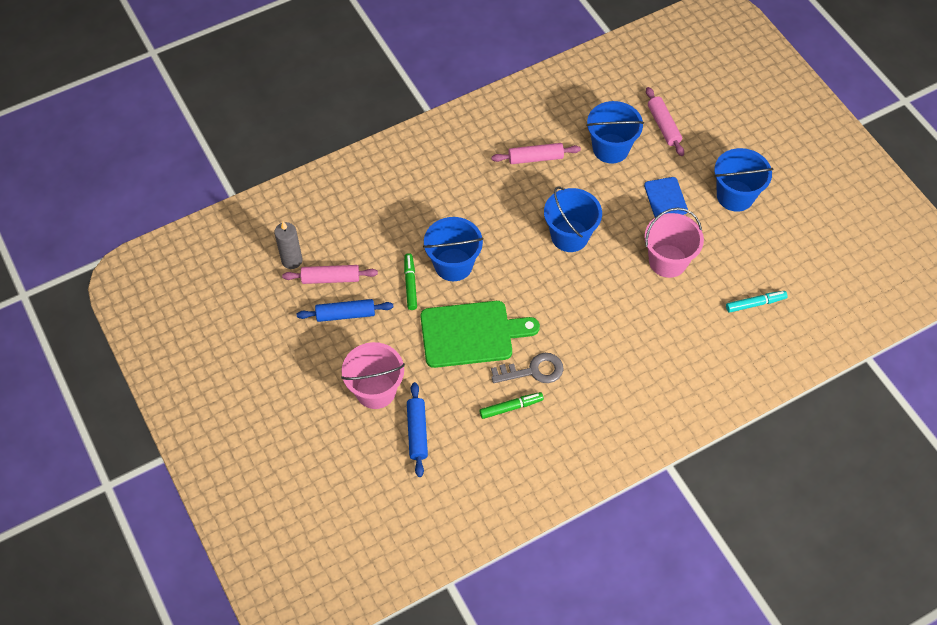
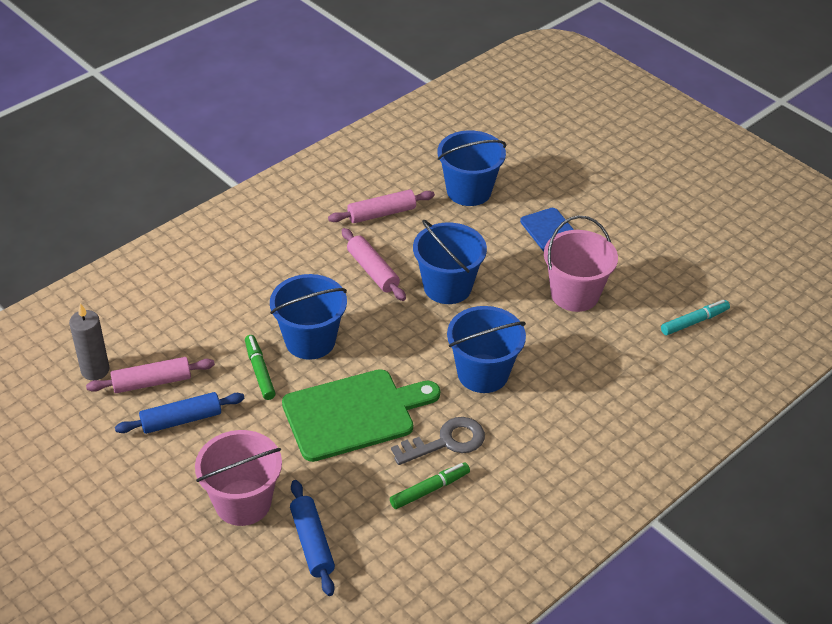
camera: 15 degrees left, 15 degrees down
pink rolling pin [646,87,684,156] -> pink rolling pin moved to [342,228,406,301]
blue bucket [714,148,774,212] -> blue bucket moved to [447,306,526,393]

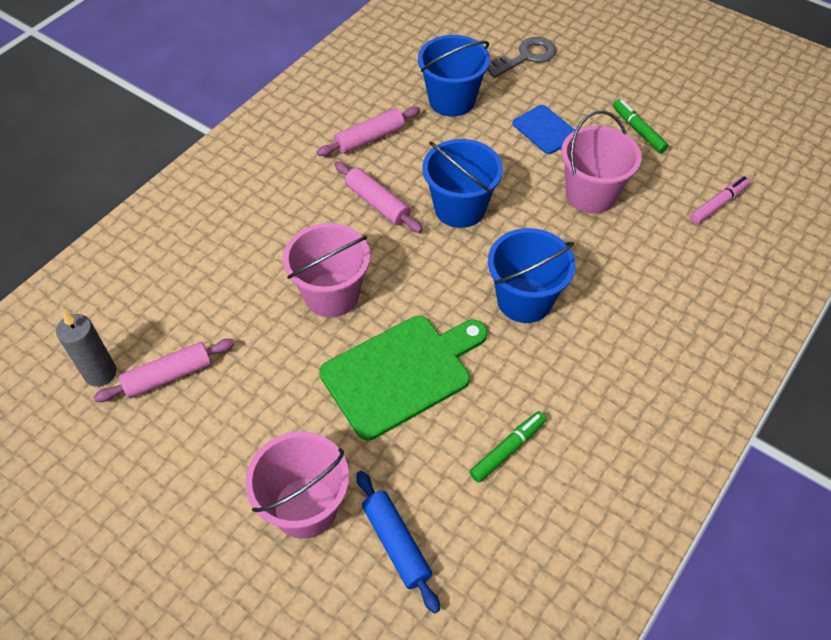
camera: 10 degrees left, 10 degrees up
blue rolling pin [115,392,245,434] -> none
green marker [245,335,276,400] -> green marker moved to [613,99,668,153]
blue bucket [270,274,347,360] -> pink bucket [283,223,370,318]
grey key [391,417,485,465] -> grey key moved to [487,37,556,78]
turquoise marker [661,300,730,335] -> pink marker [690,176,750,224]

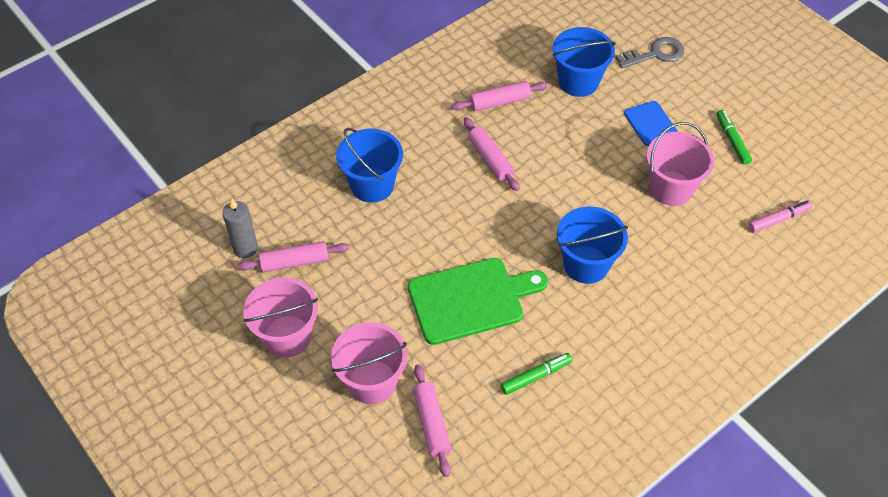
camera: 15 degrees right, 0 degrees up
pink bucket [283,223,370,318] -> pink bucket moved to [243,277,318,358]
blue rolling pin [356,471,440,614] -> pink rolling pin [413,364,451,477]
blue bucket [423,139,503,228] -> blue bucket moved to [336,128,403,203]

